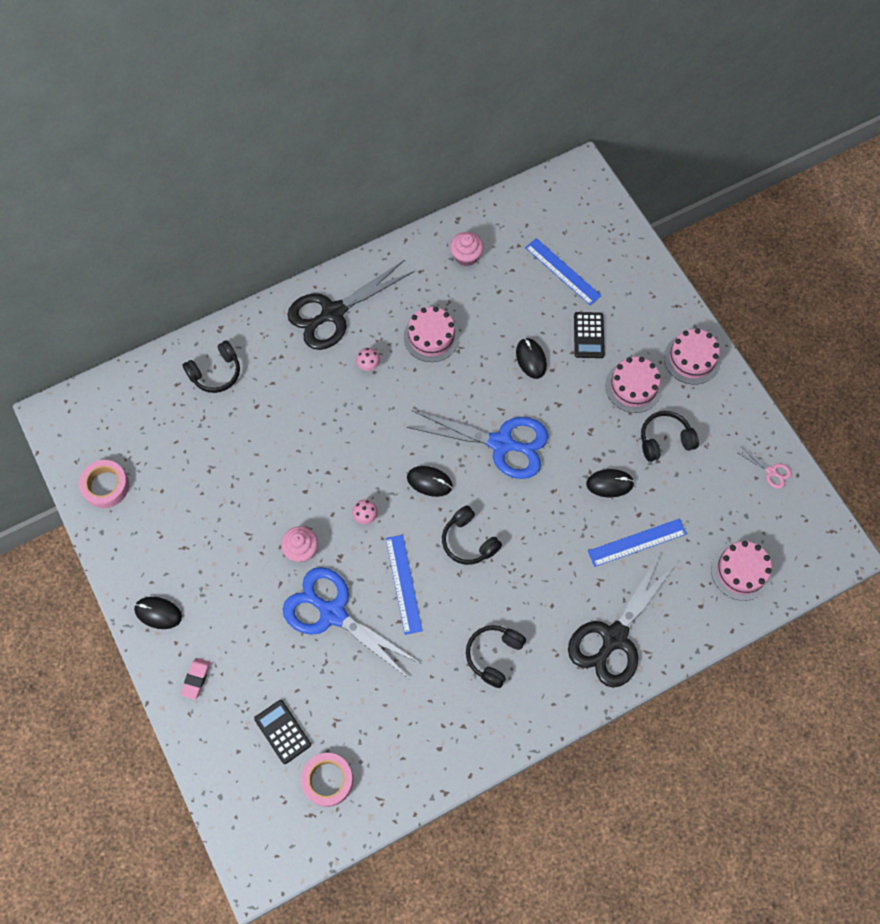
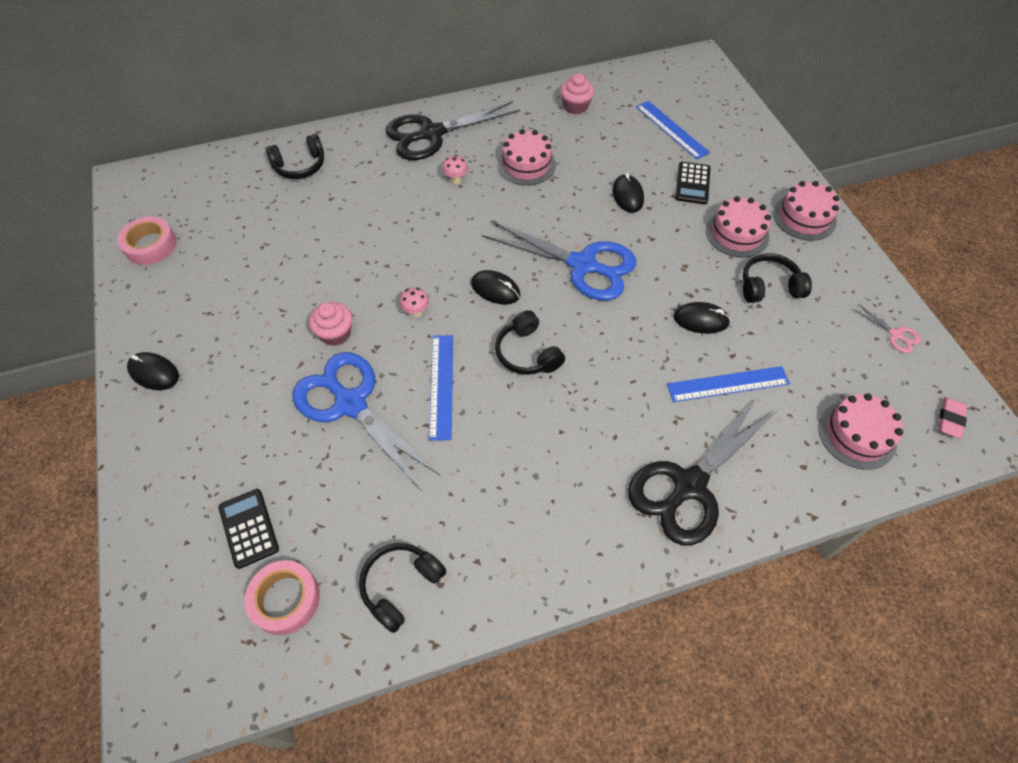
camera: 10 degrees right, 10 degrees down
pink eraser [181,658,210,700] -> pink eraser moved to [938,397,967,439]
black headphones [466,625,526,688] -> black headphones moved to [359,543,446,633]

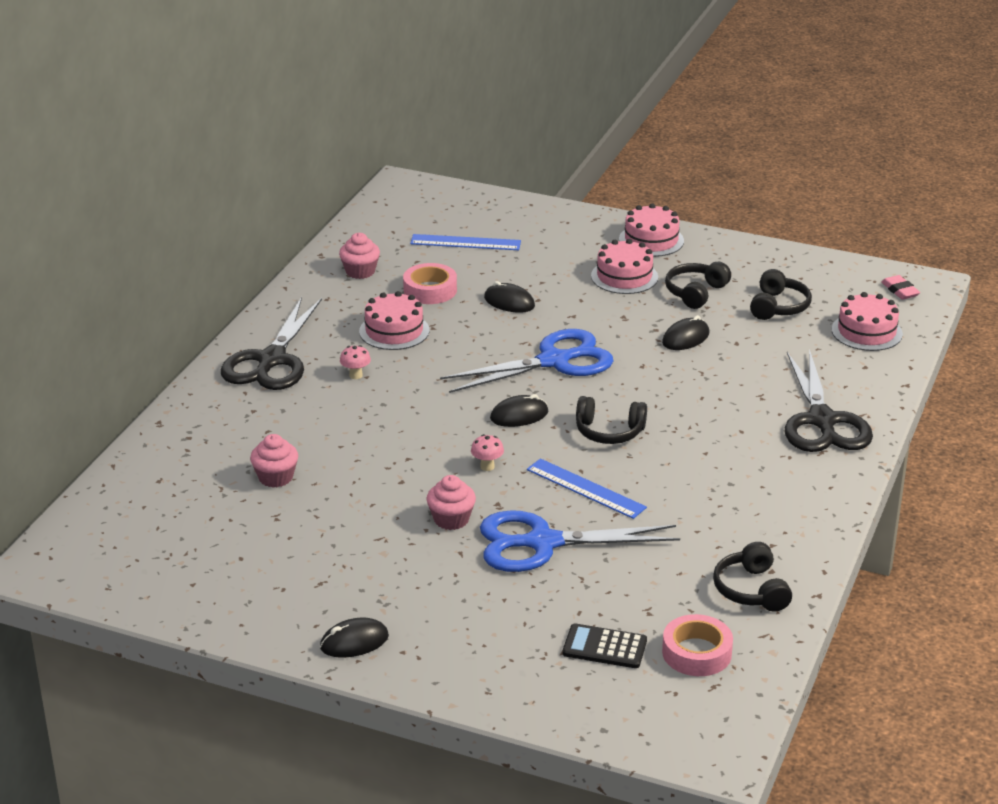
camera: 50 degrees left, 25 degrees down
pink tape [117,216,177,265] -> pink tape moved to [403,263,457,304]
black headphones [265,134,324,179] -> black headphones moved to [750,269,812,320]
blue ruler [667,366,790,402] -> none
black calculator [675,162,711,204] -> none
pink scissors [853,304,921,353] -> none
none -> pink cupcake [250,434,298,487]

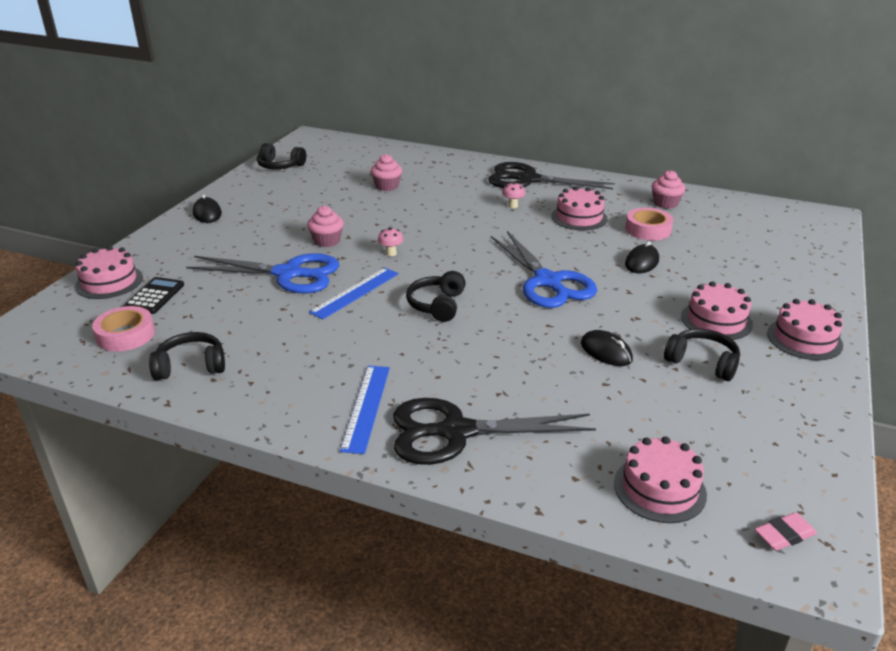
camera: 90 degrees right, 0 degrees up
blue ruler [410,234,521,250] -> blue ruler moved to [340,366,390,454]
blue scissors [480,510,680,572] -> blue scissors turned 105 degrees clockwise [186,253,339,294]
black mouse [490,394,548,427] -> none
black headphones [750,269,812,320] -> black headphones moved to [257,143,306,169]
none -> pink cake [75,246,143,299]

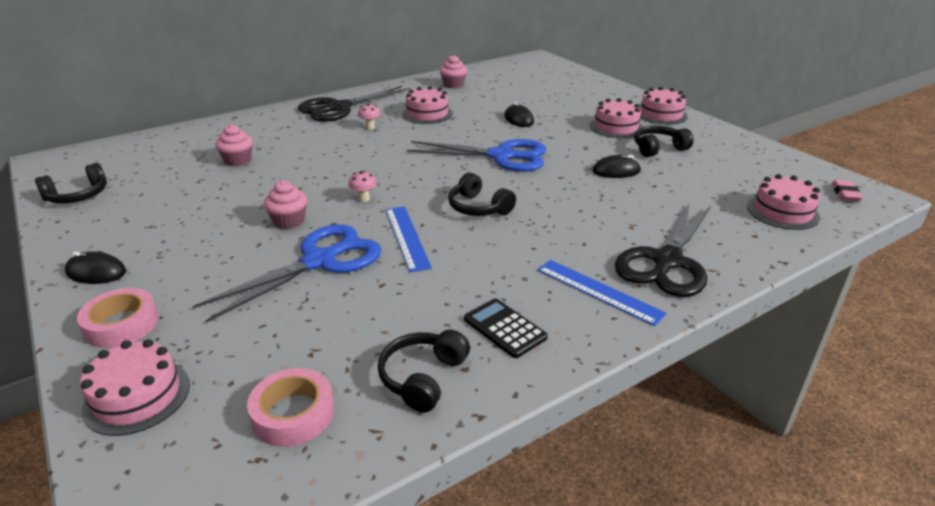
camera: 55 degrees left, 0 degrees up
black calculator [123,277,184,314] -> black calculator moved to [464,298,548,358]
pink tape [625,208,673,240] -> pink tape moved to [77,288,159,348]

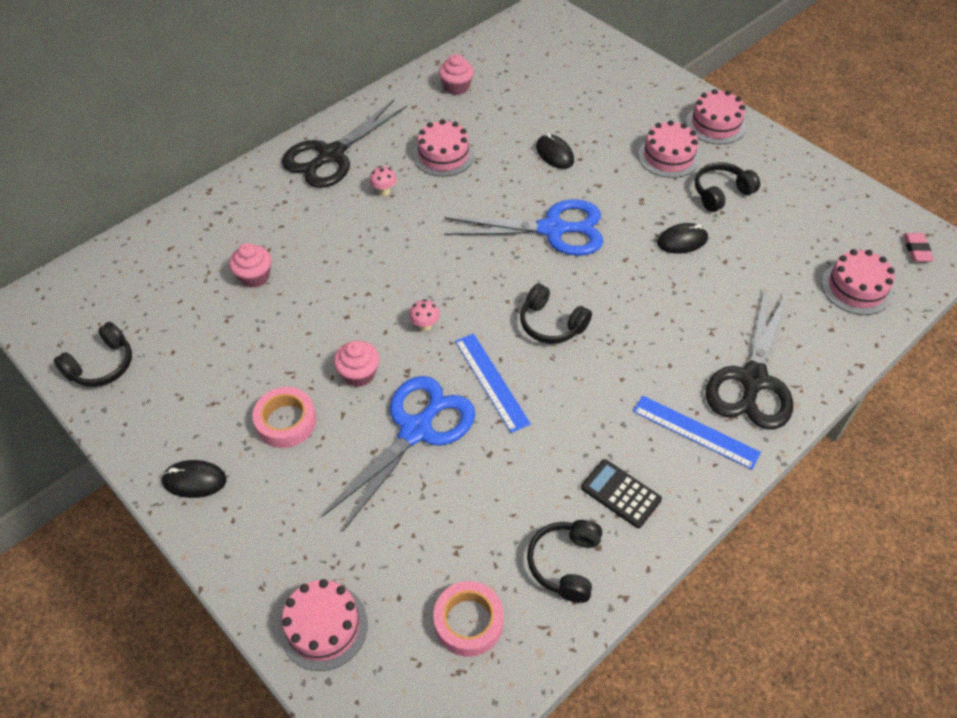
camera: 10 degrees left, 20 degrees up
pink tape [77,288,159,348] -> pink tape moved to [252,387,316,448]

